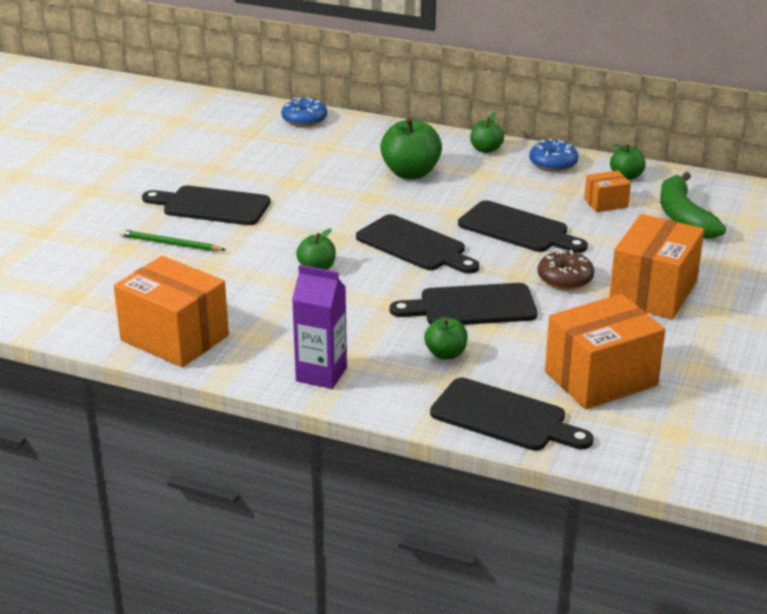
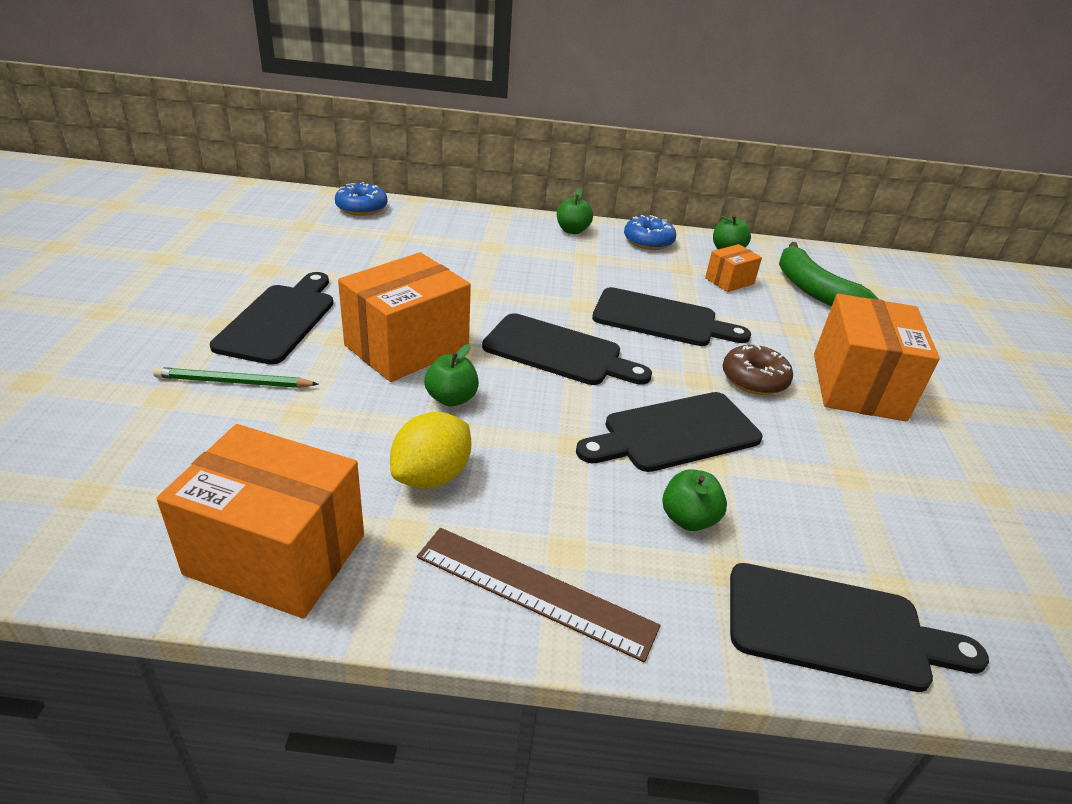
camera: 20 degrees left, 5 degrees up
black cutting board [142,185,270,225] -> black cutting board turned 105 degrees clockwise [210,272,333,365]
purple carton [292,265,347,389] -> brown ruler [417,528,660,663]
green apple [380,117,442,179] -> none
orange box [545,294,665,409] -> orange box moved to [338,252,471,382]
none -> yellow lemon [390,412,471,489]

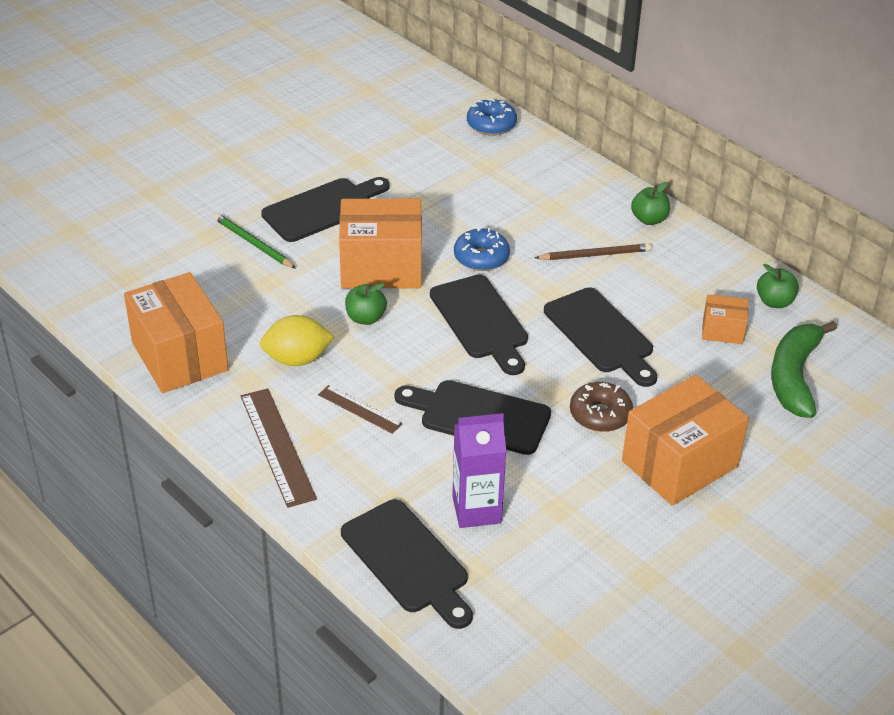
camera: 45 degrees right, 5 degrees up
blue donut [624,215,676,250] -> blue donut moved to [454,227,510,271]
green apple [662,469,727,531] -> none
none -> brown ruler [318,385,403,434]
none -> purple carton [452,413,506,528]
none -> brown pencil [534,243,652,260]

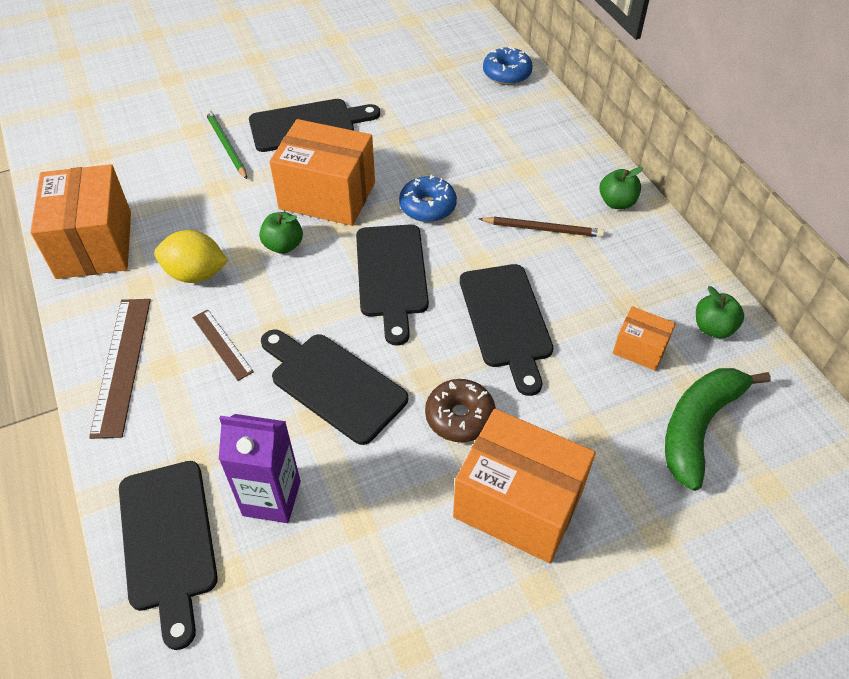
camera: 20 degrees right, 10 degrees up
orange box [622,375,749,506] -> orange box turned 45 degrees clockwise [453,409,596,563]

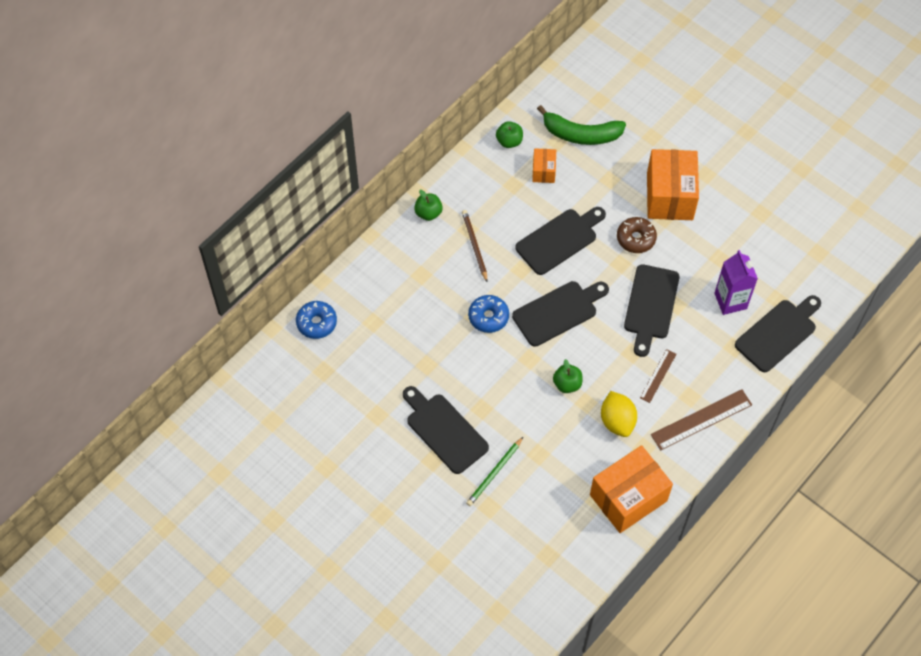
camera: 115 degrees left, 10 degrees up
orange box [270,119,375,226] -> none

